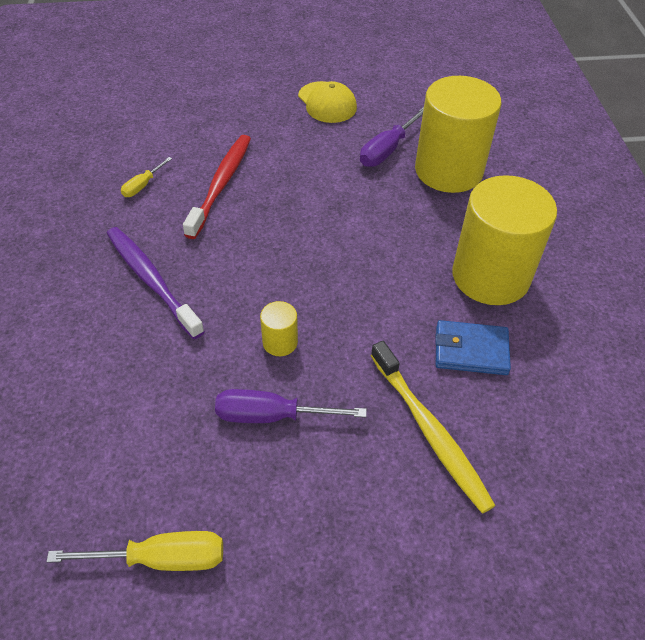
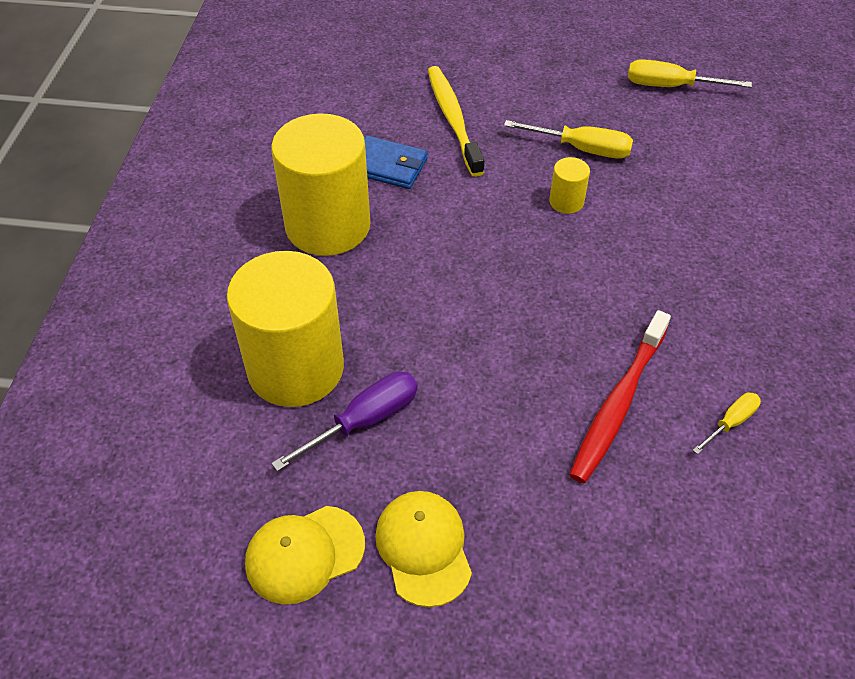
camera: 165 degrees left, 0 degrees up
purple toothbrush [107,227,205,339] -> none
purple screwdriver [215,389,367,423] -> yellow screwdriver [504,120,633,159]
none -> yellow cap [245,506,365,605]

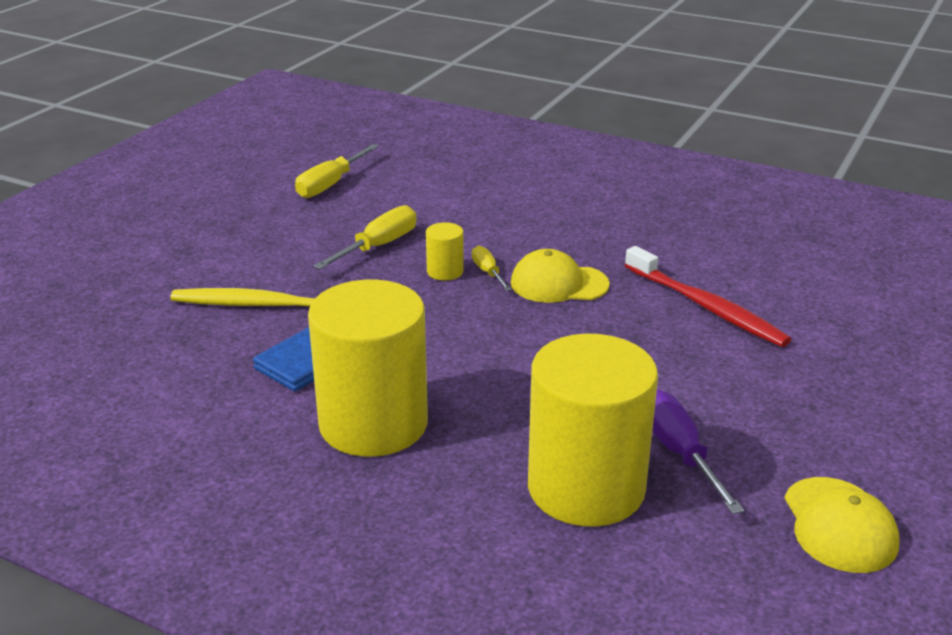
camera: 70 degrees left, 20 degrees down
yellow cap [375,491,472,607] -> yellow cap moved to [511,249,610,303]
yellow screwdriver [693,392,761,454] -> yellow screwdriver moved to [472,245,512,291]

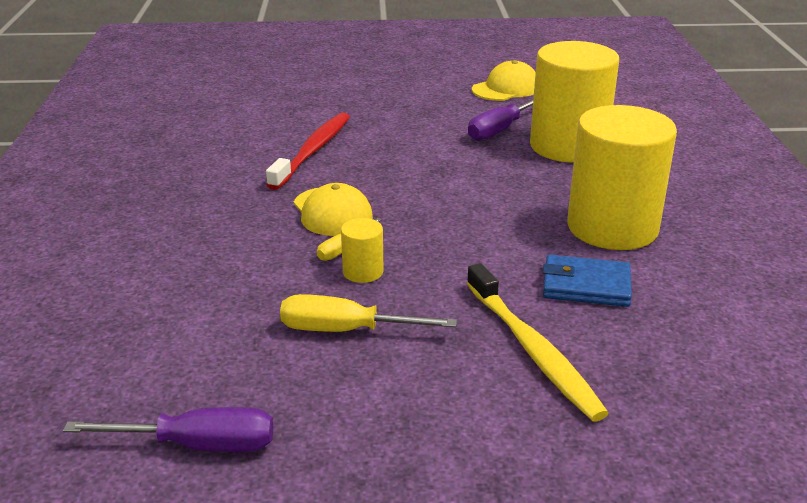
camera: 120 degrees left, 0 degrees up
yellow screwdriver [295,144,379,198] -> purple screwdriver [63,407,273,452]

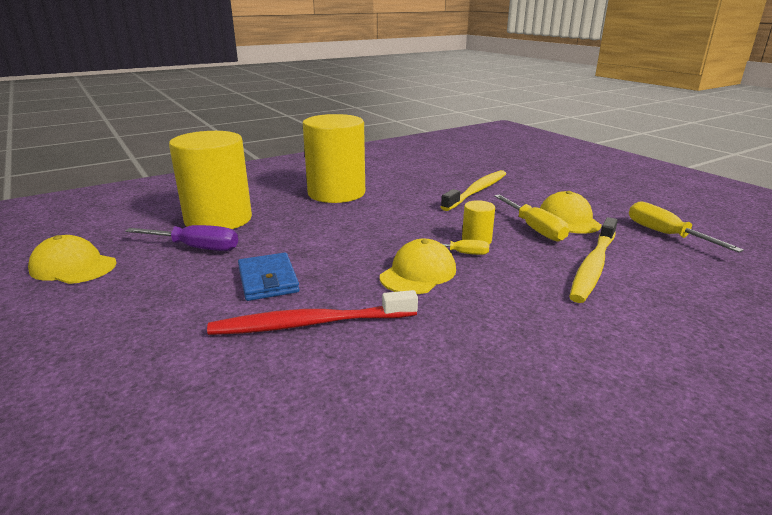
camera: 120 degrees left, 5 degrees down
purple screwdriver [63,407,273,452] -> yellow screwdriver [629,201,744,252]
blue wallet [543,255,632,307] -> blue wallet moved to [238,253,300,301]
none -> yellow cap [540,191,602,234]
none -> yellow toothbrush [569,217,618,303]

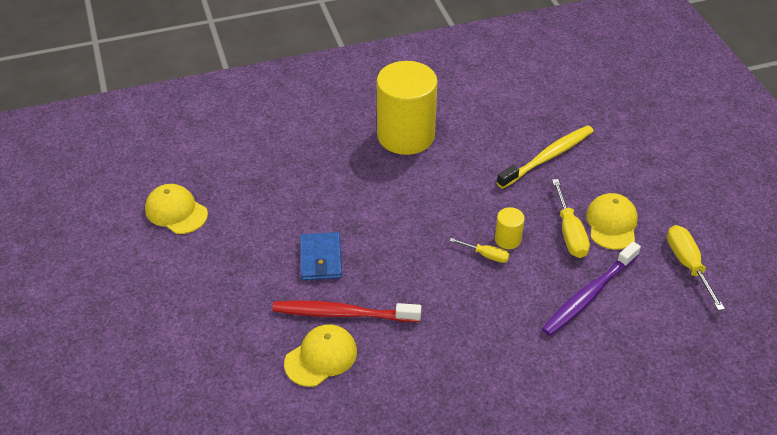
camera: 15 degrees right, 20 degrees up
purple screwdriver [125,225,238,251] -> none
yellow cylinder [169,131,252,229] -> none
yellow cap [380,239,456,294] -> yellow cap moved to [284,324,357,387]
yellow toothbrush [569,217,618,303] -> purple toothbrush [542,241,641,336]

